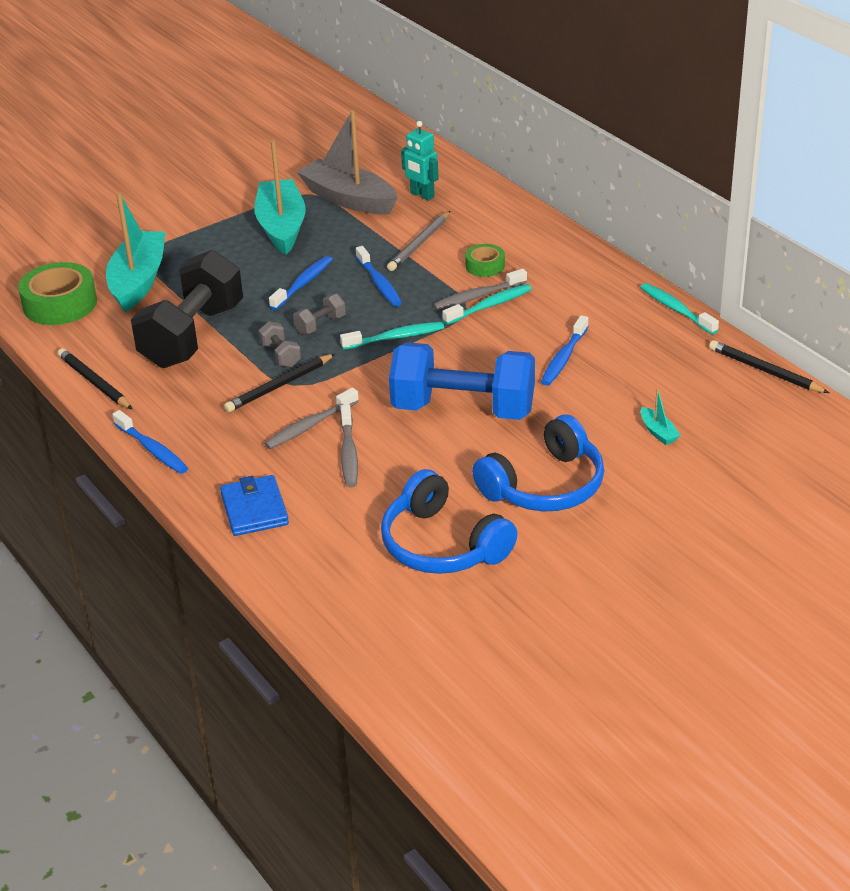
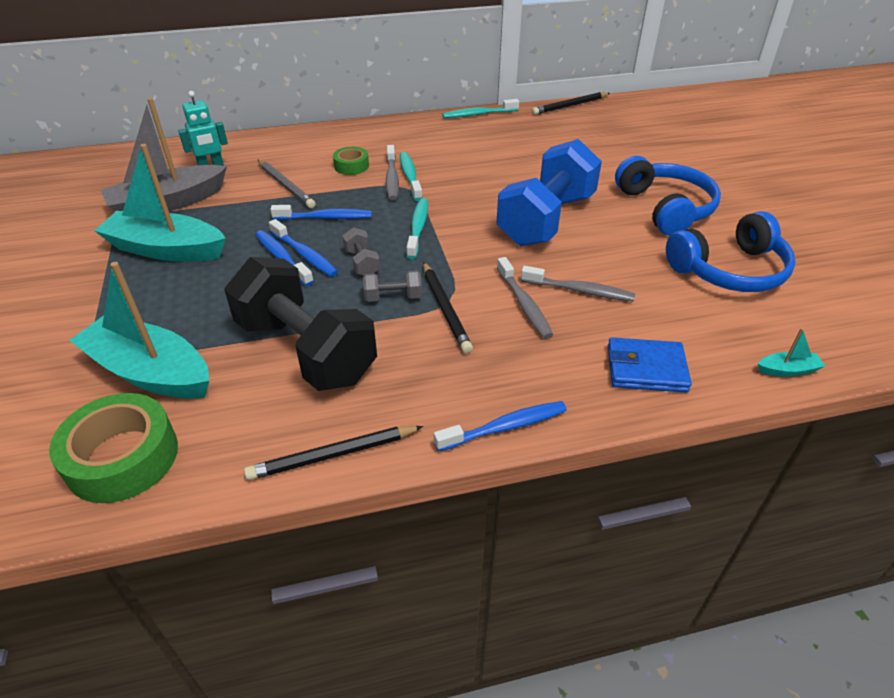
camera: 70 degrees left, 5 degrees up
blue toothbrush [541,315,589,386] -> blue toothbrush moved to [269,219,338,277]
turquoise boat [641,388,681,445] -> turquoise boat moved to [758,328,825,377]

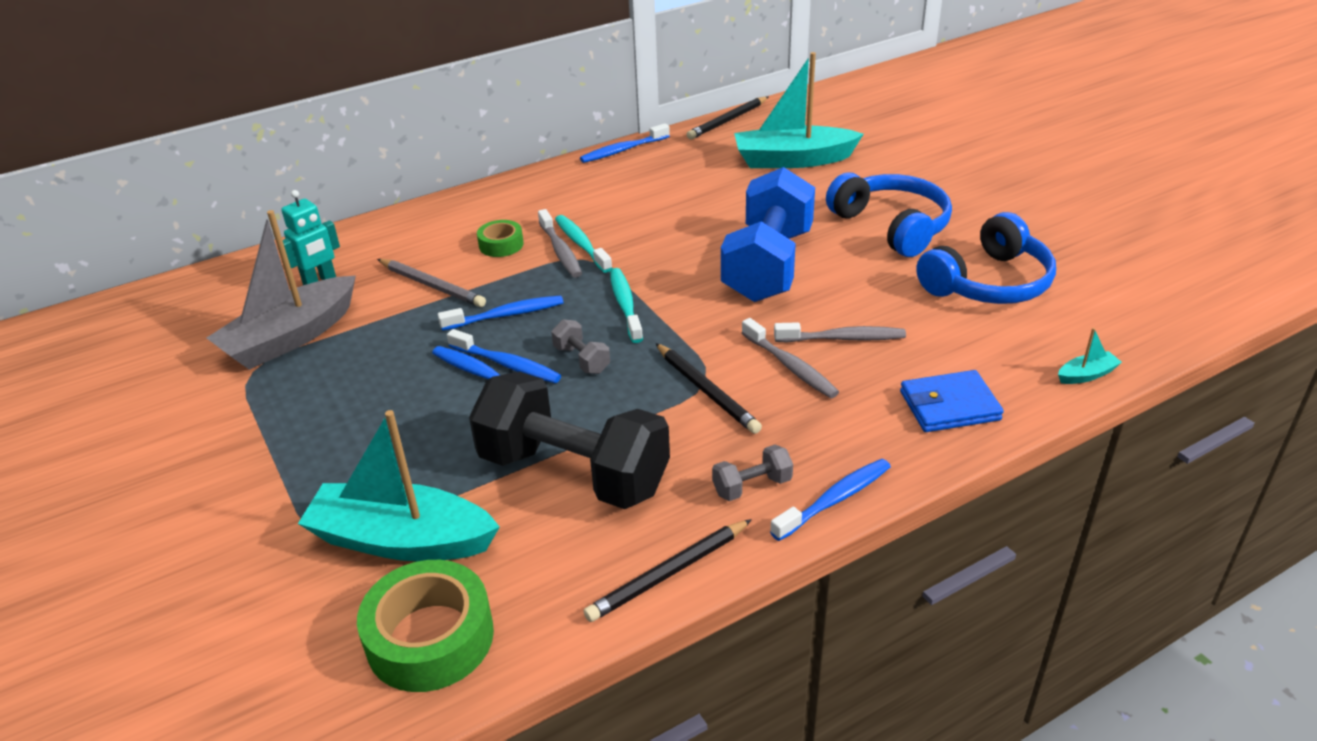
camera: 15 degrees left, 5 degrees down
turquoise boat [94,144,226,262] -> turquoise boat moved to [734,52,864,168]
grey dumbbell [363,270,422,302] -> grey dumbbell moved to [712,445,793,501]
turquoise toothbrush [442,99,519,118] -> blue toothbrush [580,123,670,163]

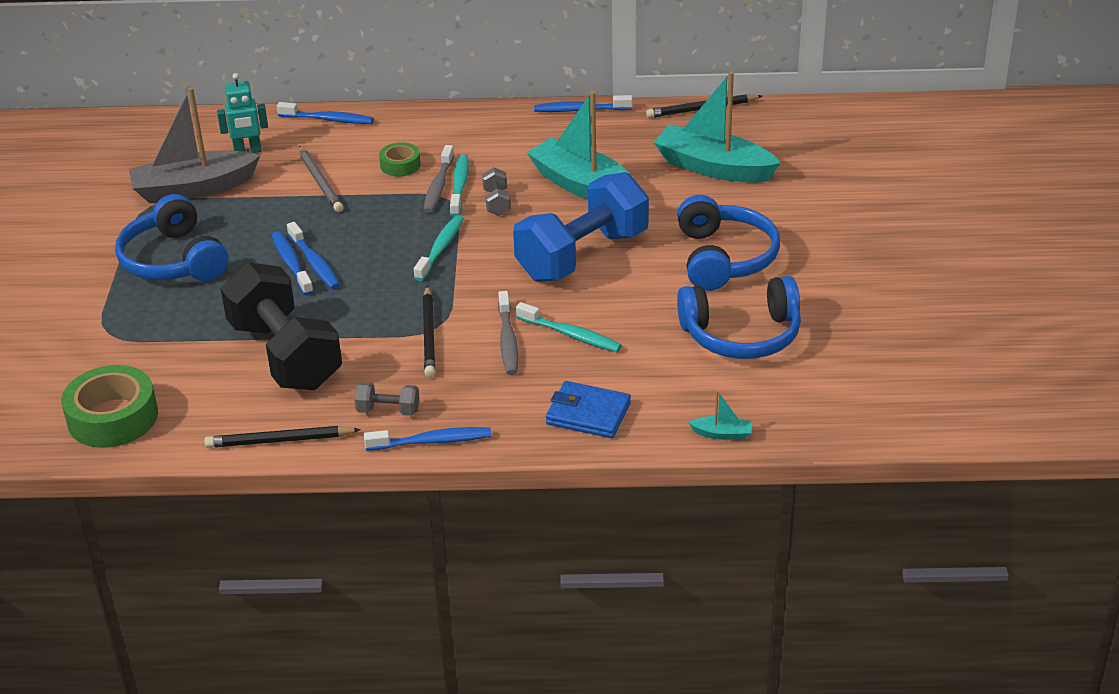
camera: 30 degrees right, 0 degrees up
turquoise boat [298,410,500,561] -> turquoise boat moved to [527,91,635,200]
blue toothbrush [438,295,563,331] -> blue toothbrush moved to [277,102,374,124]
grey dumbbell [551,319,610,374] -> grey dumbbell moved to [482,167,511,216]
grey toothbrush [774,322,906,343] -> turquoise toothbrush [516,302,622,352]
none -> blue headphones [115,194,228,281]

